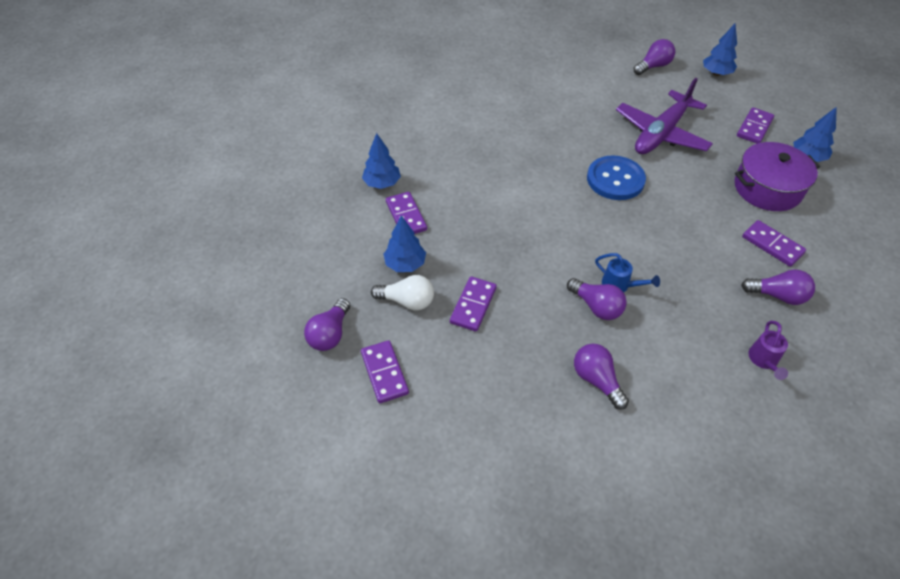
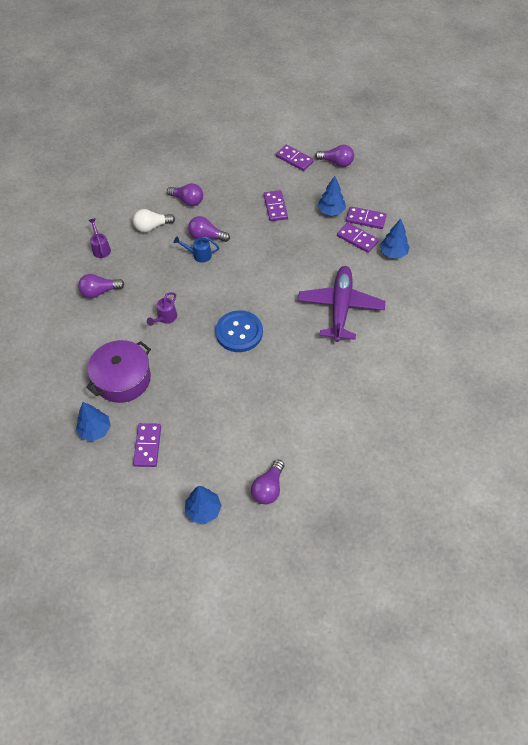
camera: 150 degrees right, 5 degrees up
purple light bulb [304,298,350,351] -> purple light bulb turned 120 degrees clockwise [315,145,354,167]
white light bulb [371,275,434,311] -> white light bulb moved to [133,209,175,232]
purple plane [616,78,713,154] -> purple plane moved to [298,266,385,342]
purple domino [742,220,806,267] -> purple domino moved to [346,206,387,229]
none -> purple watering can [147,292,177,326]

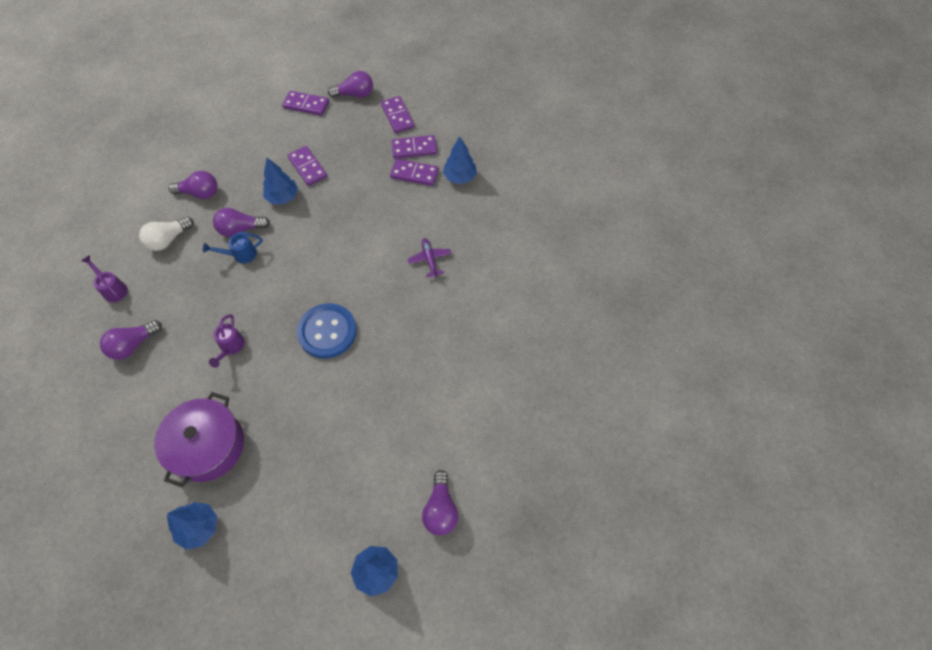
camera: 25 degrees left, 5 degrees up
purple domino [133,423,161,467] -> purple domino moved to [381,96,415,133]
purple plane [298,266,385,342] -> purple plane [407,238,452,278], size x0.43
blue tree [318,176,346,216] -> blue tree moved to [263,158,298,204]

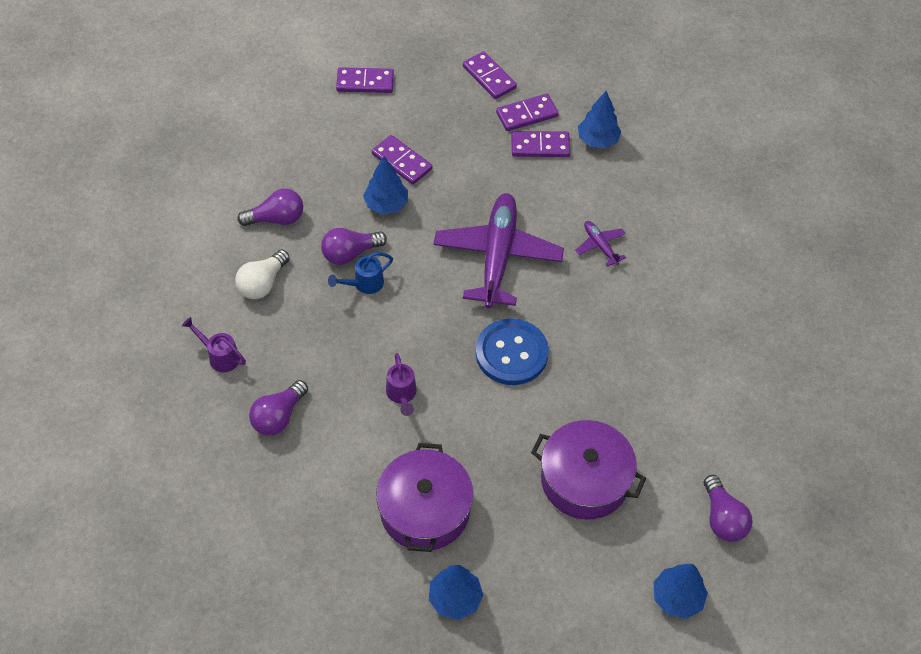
camera: 15 degrees left, 5 degrees down
purple light bulb [328,71,373,98] -> none
none -> purple plane [433,193,564,309]
none -> purple pot [531,420,646,520]

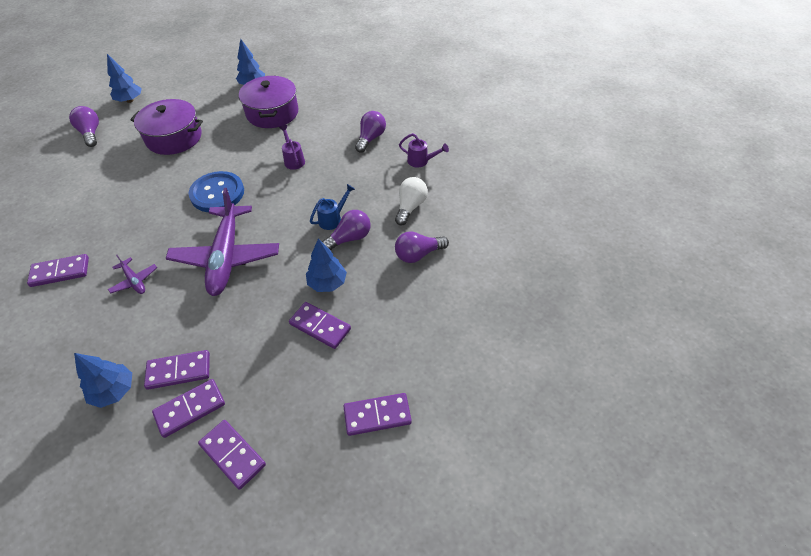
camera: 170 degrees right, 5 degrees down
none -> purple domino [27,254,89,287]

